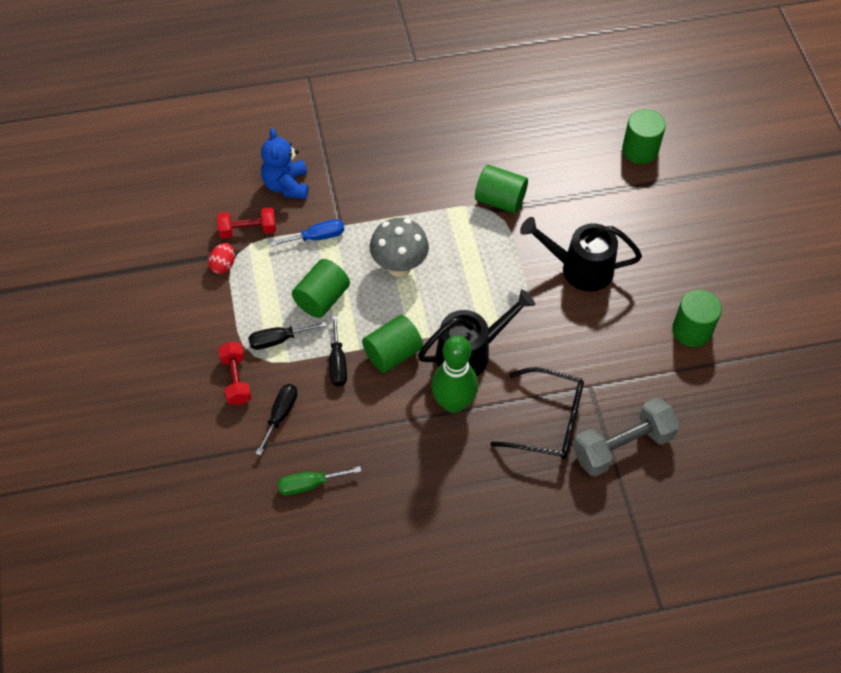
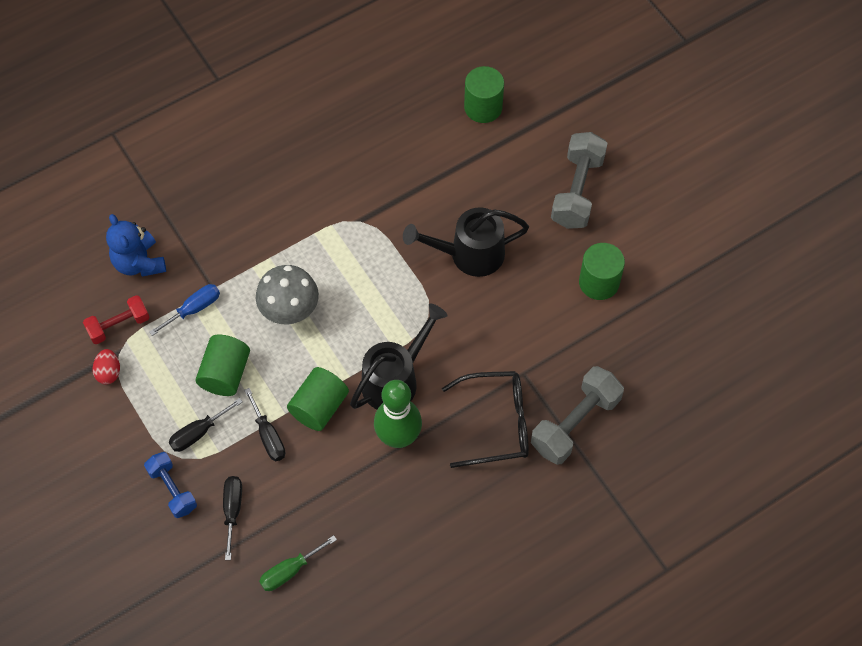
camera: 20 degrees left, 5 degrees up
red dumbbell [218,342,251,405] -> blue dumbbell [144,452,197,518]
green cylinder [475,165,528,214] -> none
none -> grey dumbbell [551,132,608,229]

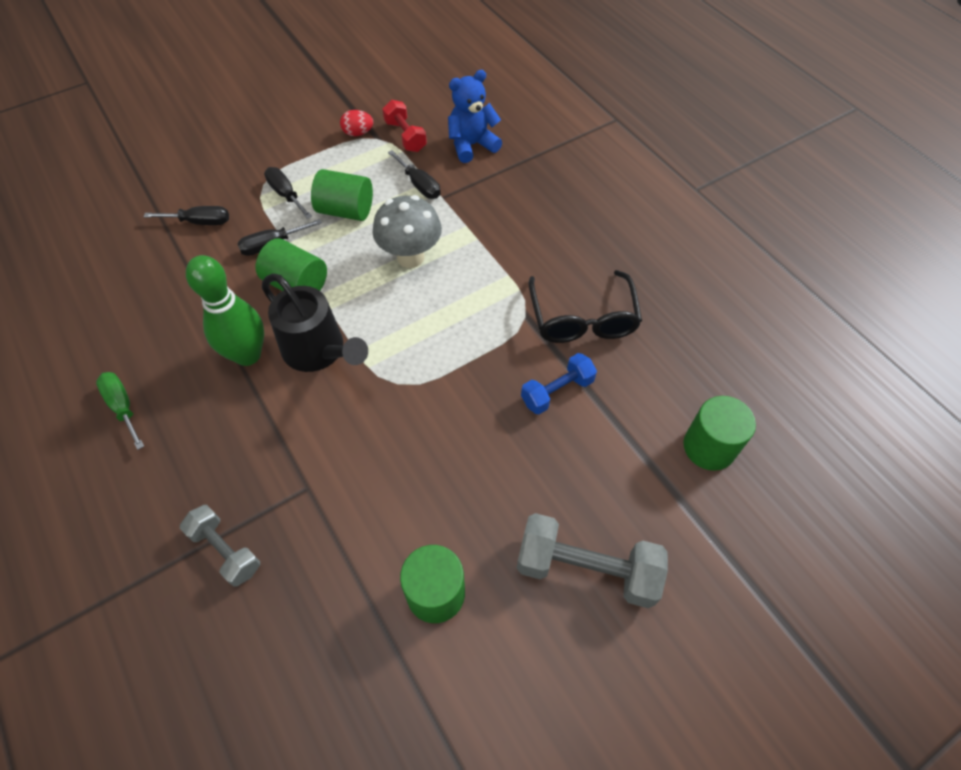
camera: 90 degrees right, 5 degrees down
blue dumbbell [144,452,197,518] -> blue dumbbell moved to [521,353,597,414]
blue screwdriver [149,284,220,336] -> black screwdriver [388,150,441,199]
green screwdriver [259,535,337,591] -> green screwdriver moved to [96,372,144,450]
black watering can [403,207,529,277] -> none
black glasses [442,371,529,468] -> black glasses moved to [529,270,642,343]
grey dumbbell [531,366,624,465] -> grey dumbbell [180,505,260,587], size x0.62

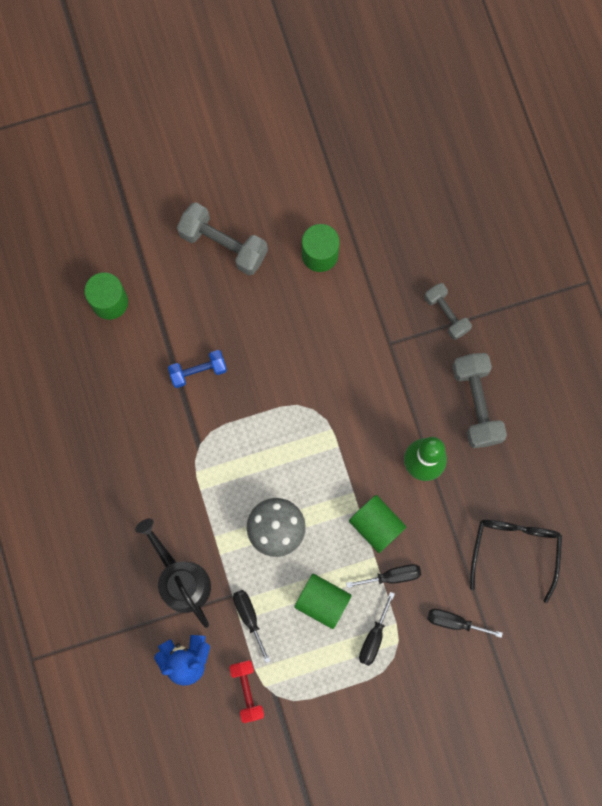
camera: 165 degrees left, 20 degrees up
green screwdriver [96,372,144,450] -> none
black watering can [262,273,368,372] -> black watering can moved to [135,518,211,628]
black screwdriver [264,167,312,219] -> black screwdriver turned 45 degrees clockwise [359,592,395,666]
red egg [340,110,373,136] -> none
black glasses [529,270,642,343] -> black glasses moved to [470,520,562,603]
none -> grey dumbbell [452,353,507,448]

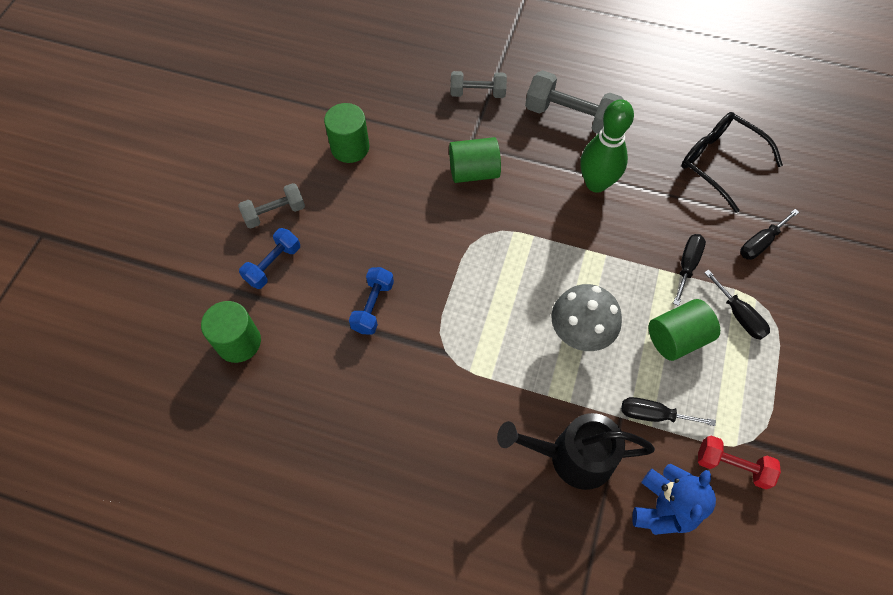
camera: 55 degrees left, 15 degrees down
grey dumbbell [177,203,268,275] -> grey dumbbell [238,183,305,229], size x0.62
green cylinder [349,495,406,553] -> green cylinder moved to [449,137,501,183]
none -> blue dumbbell [239,228,300,289]

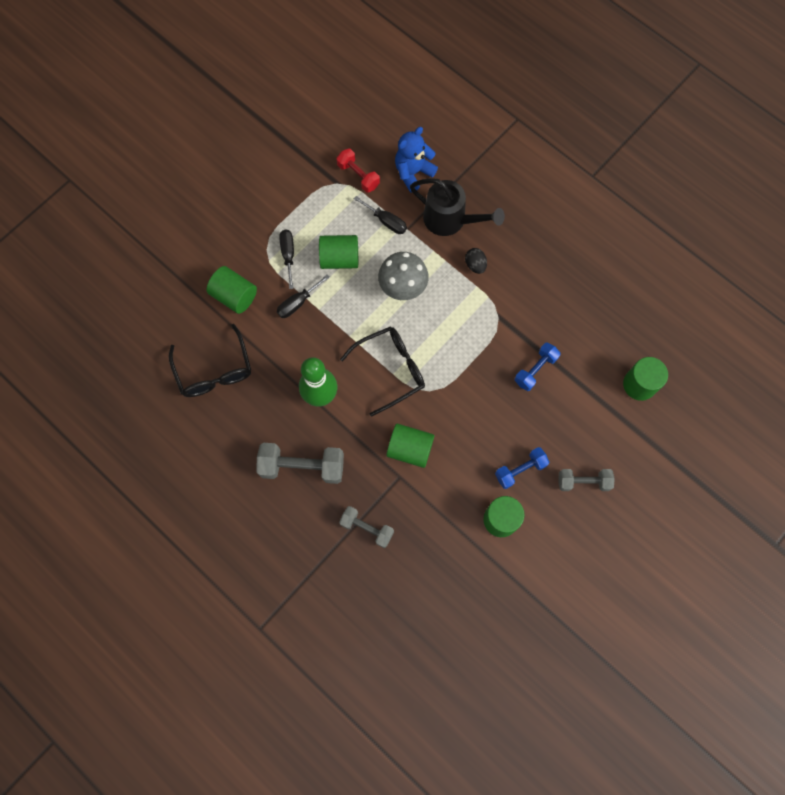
camera: 155 degrees left, 10 degrees up
blue dumbbell [239,228,300,289] -> blue dumbbell moved to [495,447,550,489]
grey dumbbell [525,70,624,134] -> grey dumbbell turned 45 degrees counterclockwise [256,443,344,484]
black screwdriver [740,209,799,260] -> green cylinder [206,266,257,314]
none -> black glasses [340,326,425,417]
none -> black egg [465,248,487,274]

